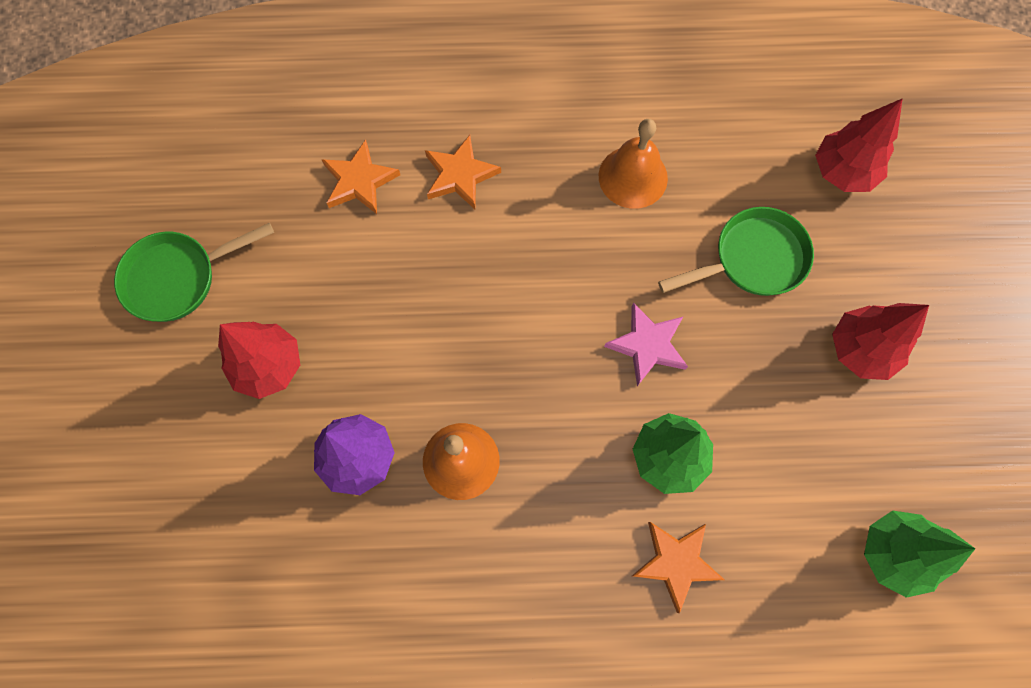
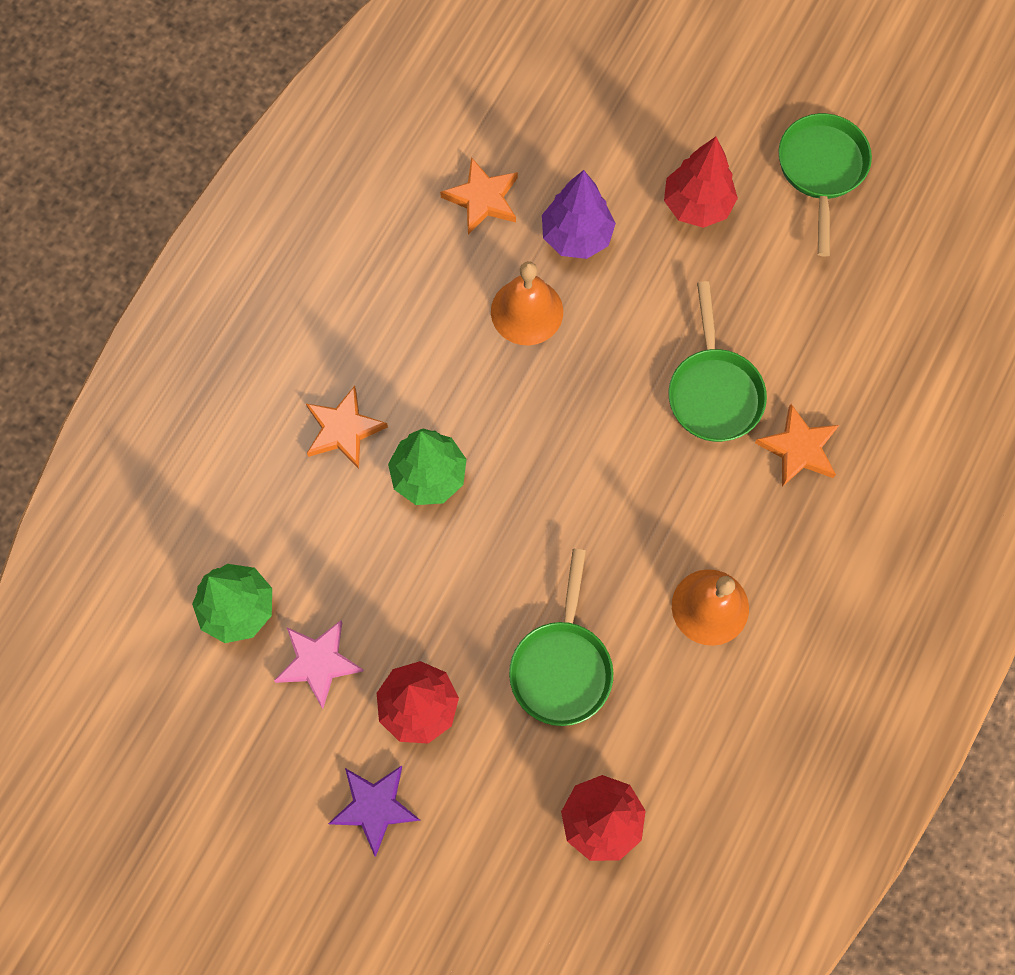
camera: 120 degrees right, 0 degrees up
orange star [321,139,400,214] -> orange star moved to [440,157,518,234]
pink star [604,303,688,386] -> pink star moved to [274,620,364,708]
none -> purple star [328,765,420,857]
none -> green pan [669,281,767,442]

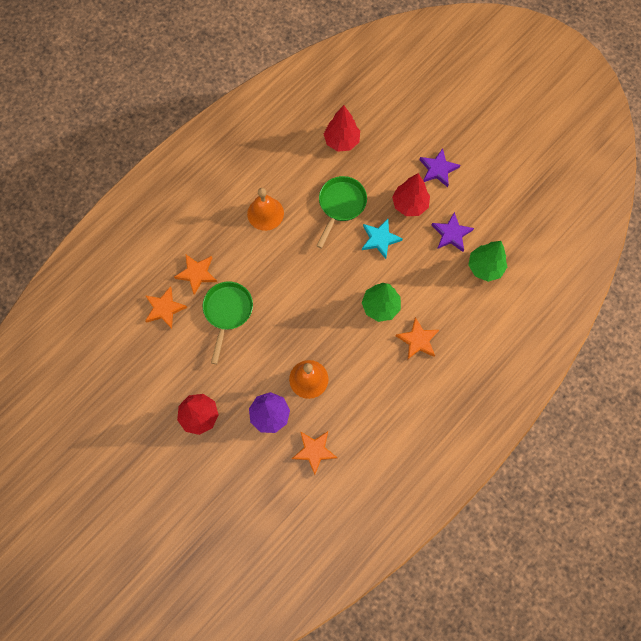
camera: 165 degrees left, 0 degrees up
pink star [274,620,364,708] -> purple star [431,212,474,252]
green pan [779,113,872,257] -> none
none -> orange star [145,286,187,329]
none -> turquoise star [362,219,403,259]

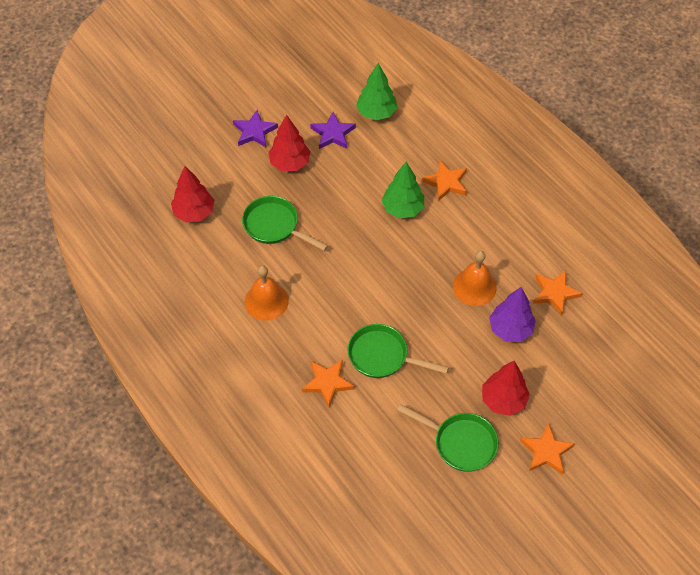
camera: 80 degrees left, 15 degrees down
orange star [145,286,187,329] -> orange star moved to [520,423,575,475]
turquoise star [362,219,403,259] -> none
none -> green pan [397,404,499,472]

